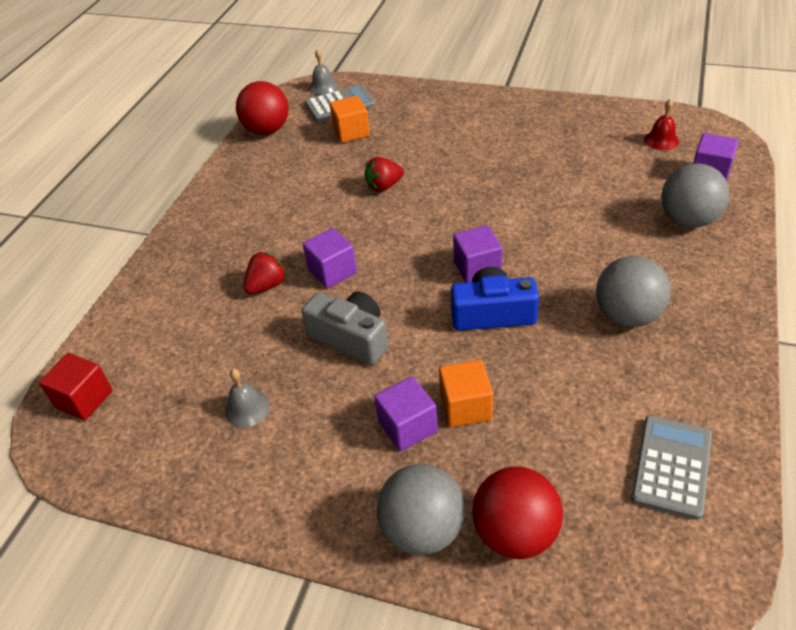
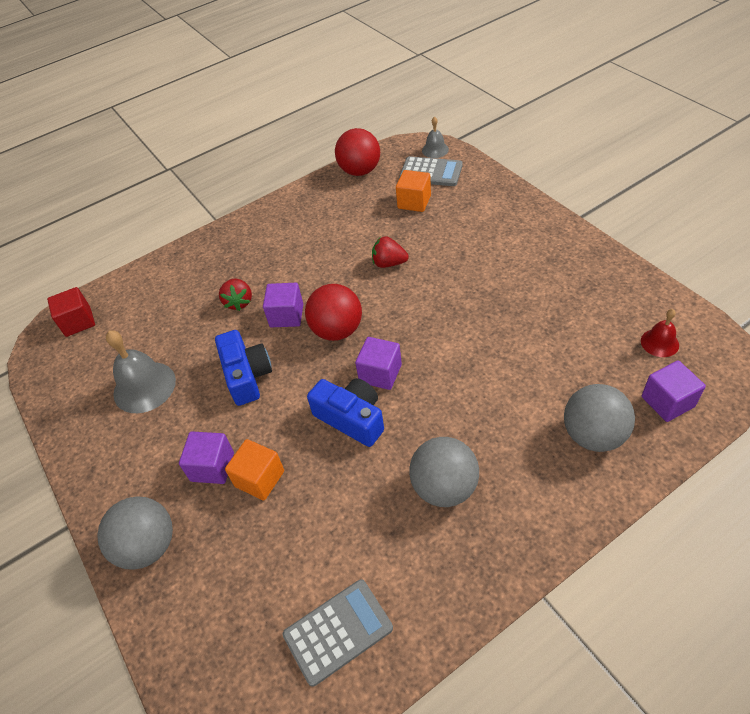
camera: 40 degrees right, 5 degrees up
grey bell [225,369,270,427] -> grey bell [106,330,176,413], size x1.80
red strawberry [244,252,287,294] -> red strawberry turned 90 degrees clockwise [219,278,252,311]
grey camera [301,292,388,365] -> blue camera [215,330,272,406]
red ball [472,467,563,559] -> red ball moved to [305,284,362,341]

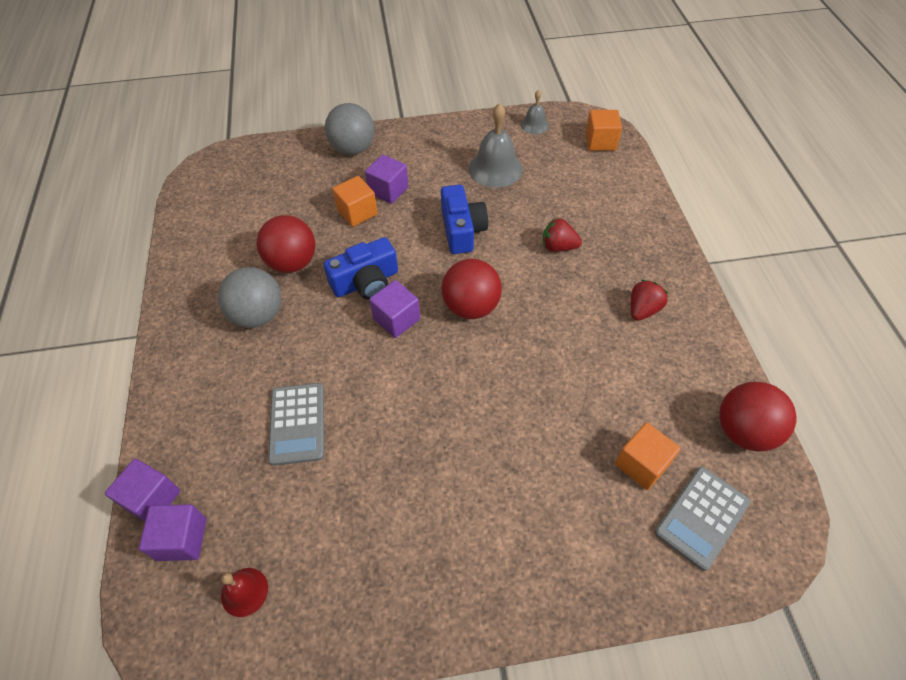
camera: 110 degrees right, 5 degrees up
red cube [47,287,95,337] -> orange cube [585,110,622,151]
blue camera [215,330,272,406] -> blue camera turned 105 degrees counterclockwise [441,185,488,254]
purple cube [263,283,303,327] -> purple cube moved to [105,459,180,521]
grey calculator [283,580,393,687] -> grey calculator moved to [268,383,324,466]
red strawberry [372,236,409,268] -> red strawberry moved to [631,280,668,321]
grey bell [422,116,449,158] -> grey bell moved to [520,90,549,134]
grey ball [564,384,635,452] -> none
none -> red ball [256,215,316,273]

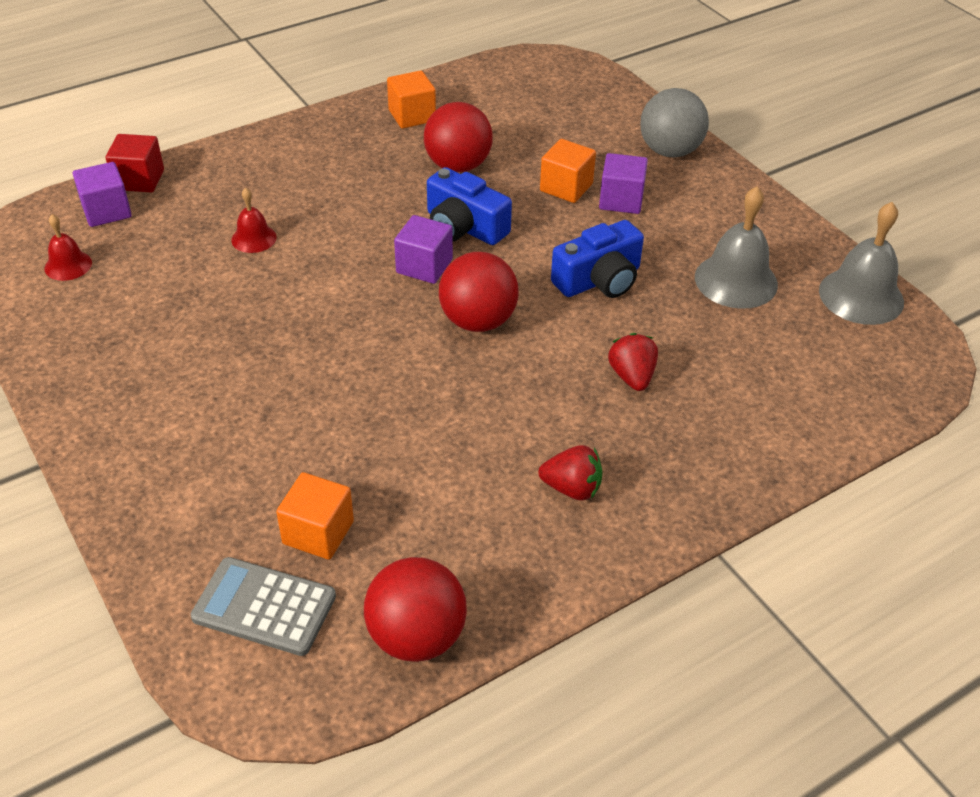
camera: 65 degrees right, 10 degrees down
purple cube [105,459,180,521] -> red cube [106,134,164,192]
grey ball [218,267,281,328] -> none
grey calculator [268,383,324,466] -> red bell [231,188,277,253]
grey bell [520,90,549,134] -> grey bell [819,202,904,325], size x1.80
orange cube [585,110,622,151] -> orange cube moved to [387,70,436,129]

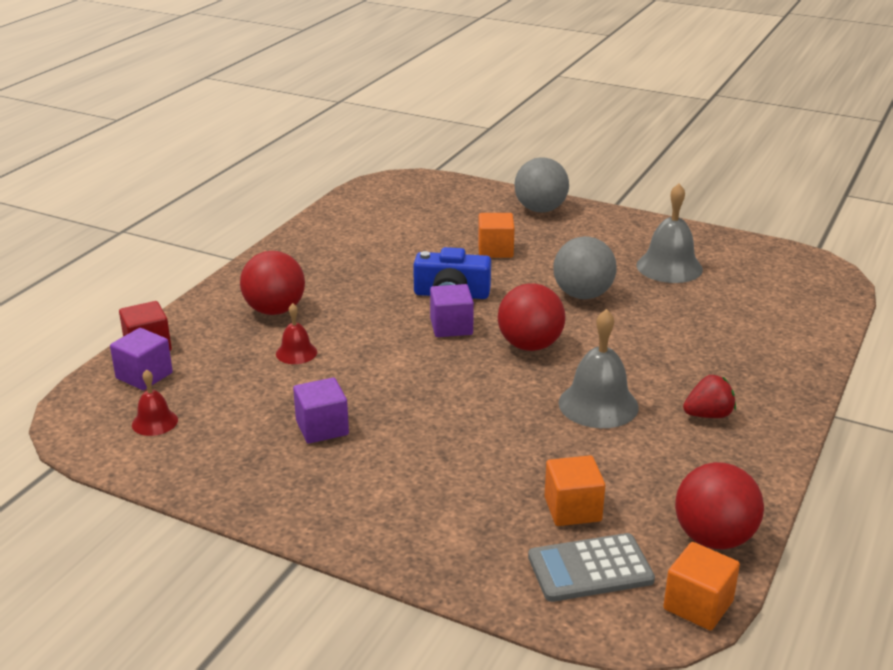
camera: 30 degrees left, 15 degrees down
orange cube [387,70,436,129] -> orange cube moved to [663,542,740,631]
red ball [424,102,493,173] -> red ball moved to [240,251,305,315]
blue camera [551,220,644,298] -> grey ball [554,236,617,299]
purple cube [599,153,648,214] -> purple cube moved to [293,378,349,444]
red strawberry [608,333,658,391] -> none
grey bell [819,202,904,325] -> grey bell moved to [558,309,639,428]

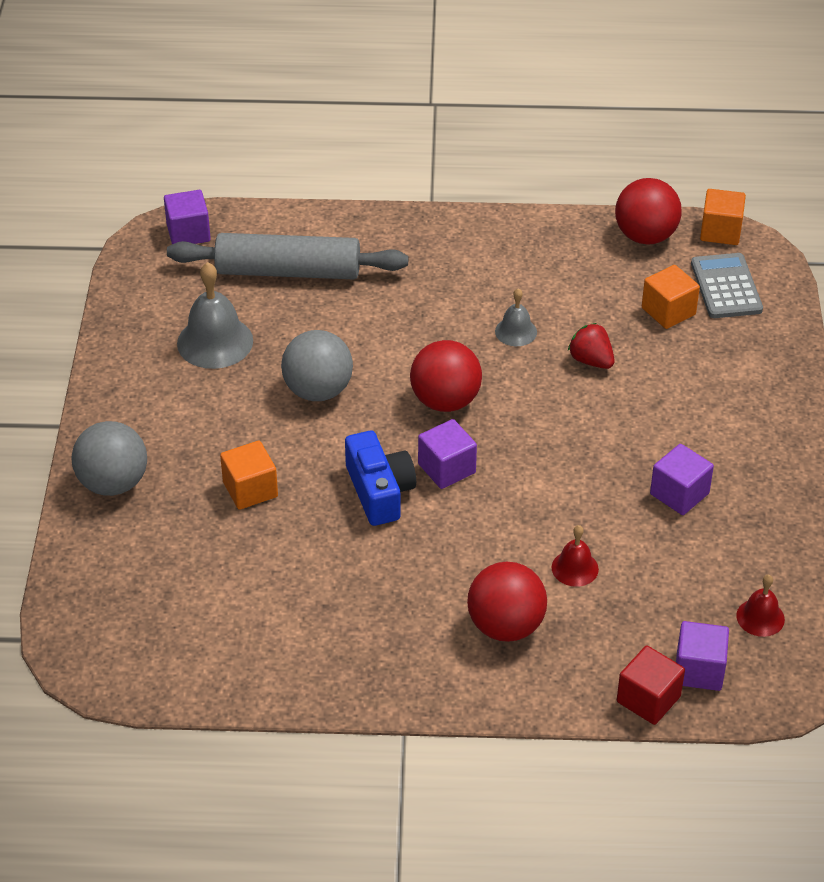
camera: 115 degrees left, 15 degrees up
grey calculator [528,533,655,602] -> grey calculator turned 150 degrees counterclockwise [691,253,763,318]
grey bell [558,309,639,428] -> grey bell [495,288,537,346], size x0.56
red strawberry [683,375,736,418] -> red strawberry moved to [568,323,615,369]
none -> purple cube [164,190,211,244]
none -> grey rolling pin [167,233,408,279]

